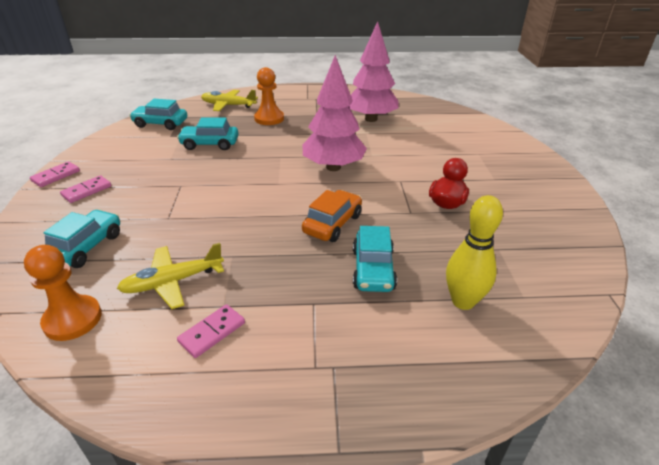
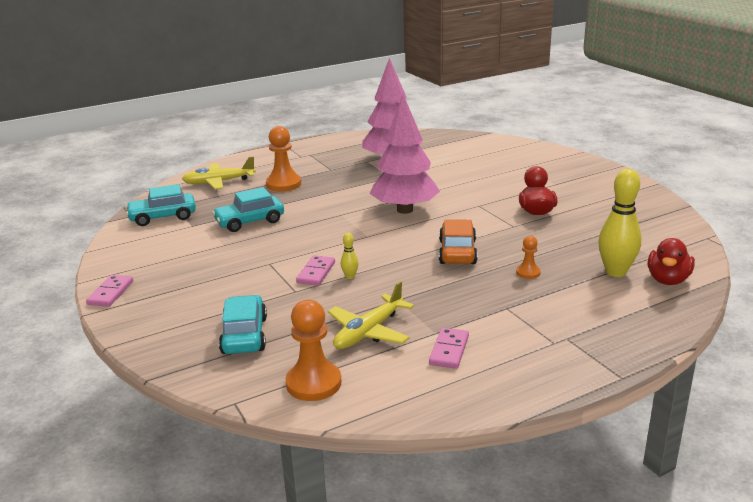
camera: 25 degrees left, 10 degrees down
pink domino [60,175,111,203] -> pink domino moved to [296,255,335,286]
turquoise car [353,226,397,292] -> orange pawn [516,236,541,279]
none -> yellow bowling pin [341,233,359,279]
none -> red duck [648,238,695,285]

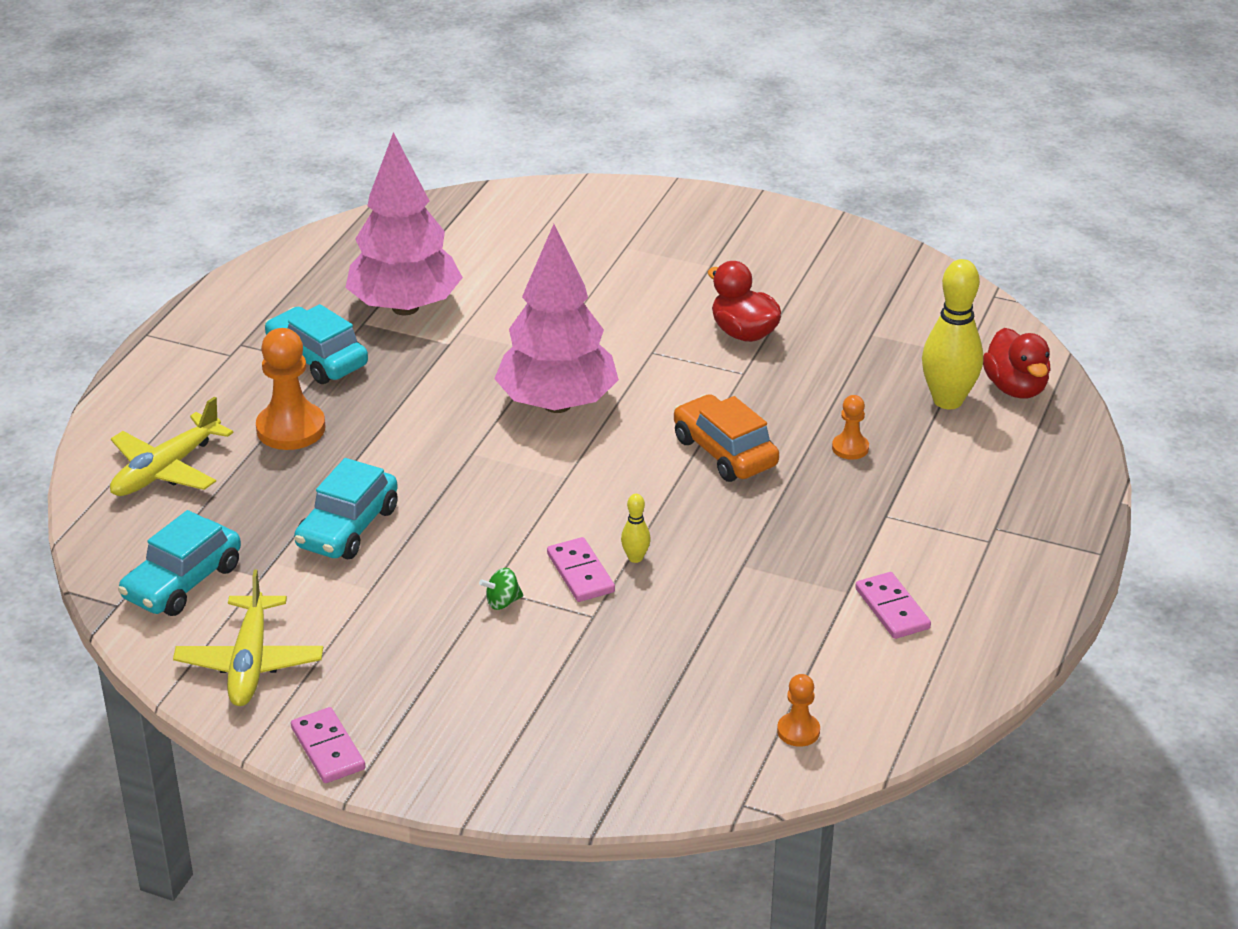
camera: 40 degrees left, 10 degrees up
turquoise car [219,295,267,354] -> turquoise car moved to [264,304,368,384]
orange pawn [285,300,342,401] -> orange pawn [777,674,820,747], size x0.53
yellow plane [328,281,414,349] -> yellow plane moved to [173,570,323,706]
none -> green spinning top [479,568,523,610]

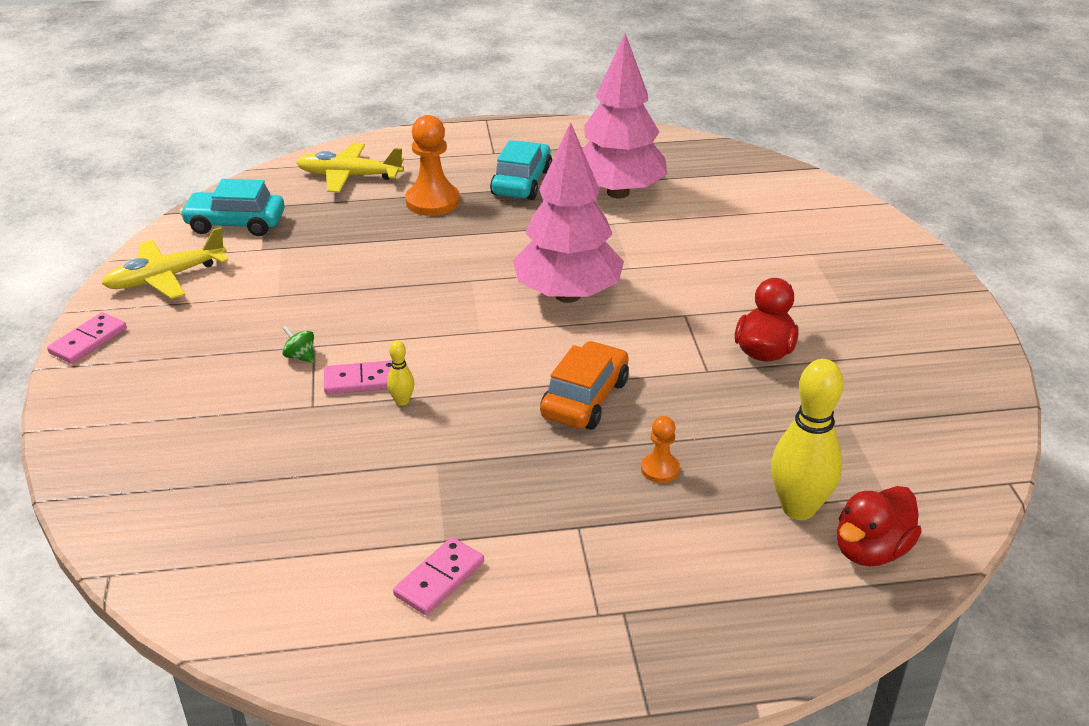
camera: 60 degrees right, 0 degrees up
turquoise car [294,458,398,559] -> none
pink domino [547,537,615,602] -> pink domino turned 45 degrees clockwise [324,360,392,395]
orange pawn [777,674,820,747] -> none

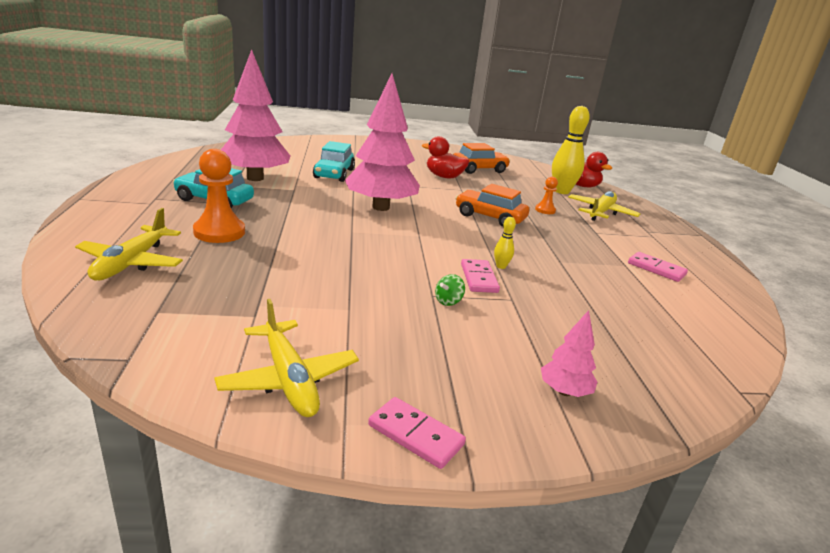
camera: 90 degrees left, 10 degrees down
turquoise car [180,179,285,236] -> turquoise car moved to [313,141,355,182]
none -> orange car [453,143,510,174]
none -> pink tree [541,310,597,397]
none -> yellow plane [568,191,640,221]

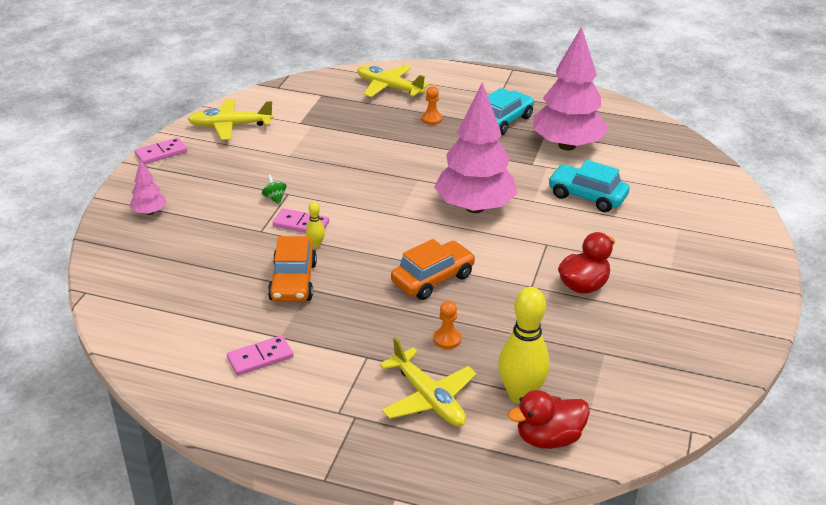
camera: 115 degrees right, 10 degrees up
orange pawn [193,149,245,243] -> orange pawn [421,86,442,125], size x0.53
orange car [453,143,510,174] -> orange car moved to [268,236,317,302]

